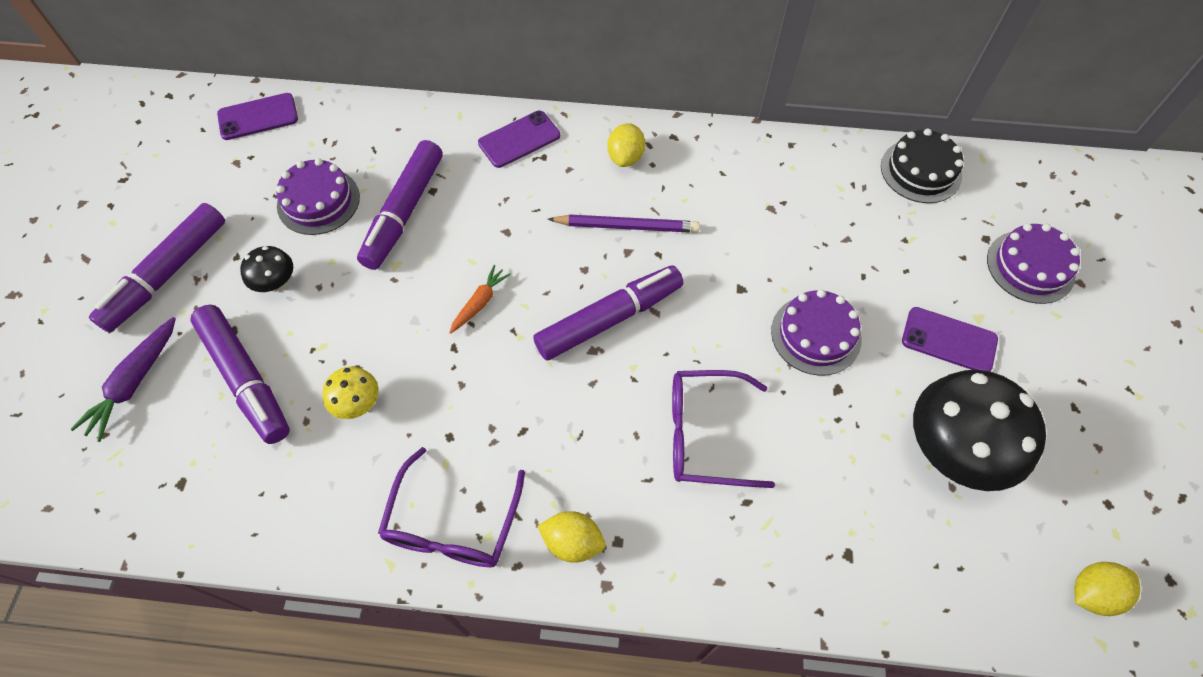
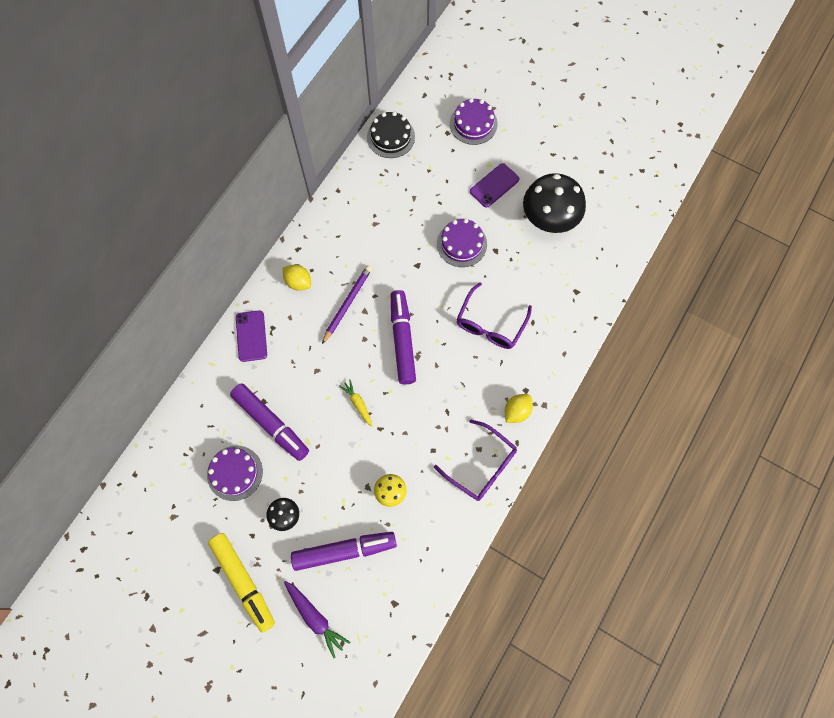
camera: 65 degrees left, 10 degrees up
purple marker [89,203,225,333] -> yellow marker [208,533,275,633]
purple phone [217,93,298,140] -> none
orange carrot [449,265,511,334] -> yellow carrot [340,379,373,427]
yellow lemon [1074,562,1140,616] -> none

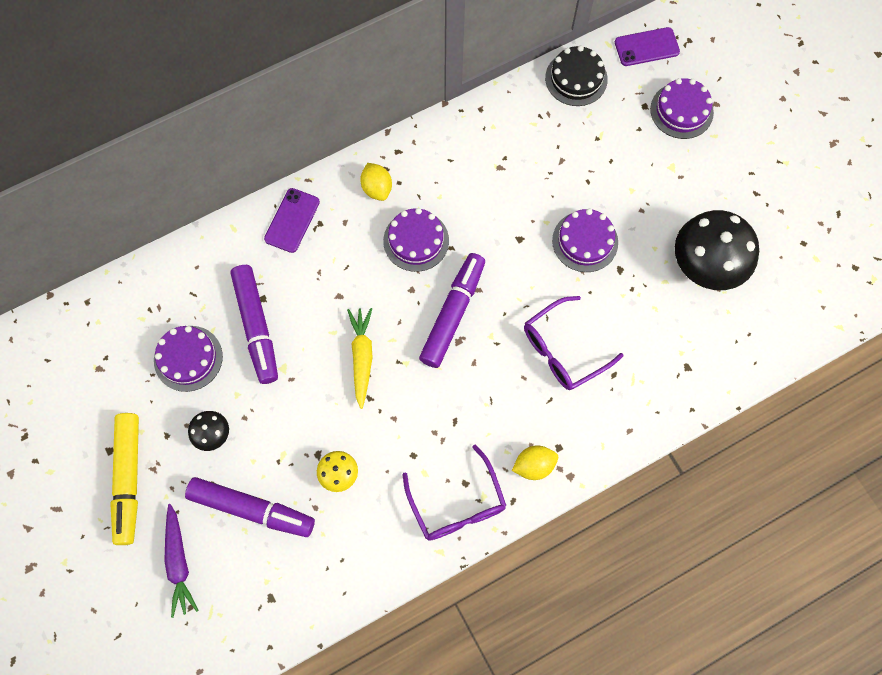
camera: 30 degrees right, 0 degrees up
purple pencil [322,265,372,344] -> purple cake [383,208,449,272]
yellow carrot [340,379,373,427] -> yellow carrot [347,308,373,409], size x1.52
purple phone [470,163,519,208] -> purple phone moved to [615,27,680,66]

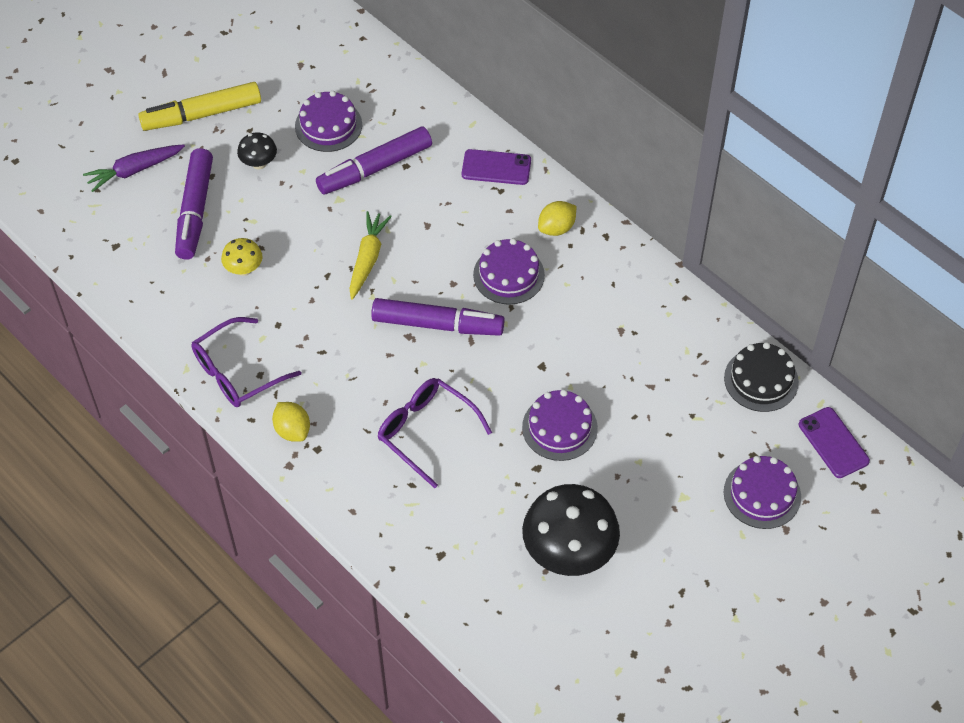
camera: 75 degrees right, 15 degrees down
yellow carrot [347,308,373,409] -> yellow carrot turned 60 degrees counterclockwise [349,211,392,300]

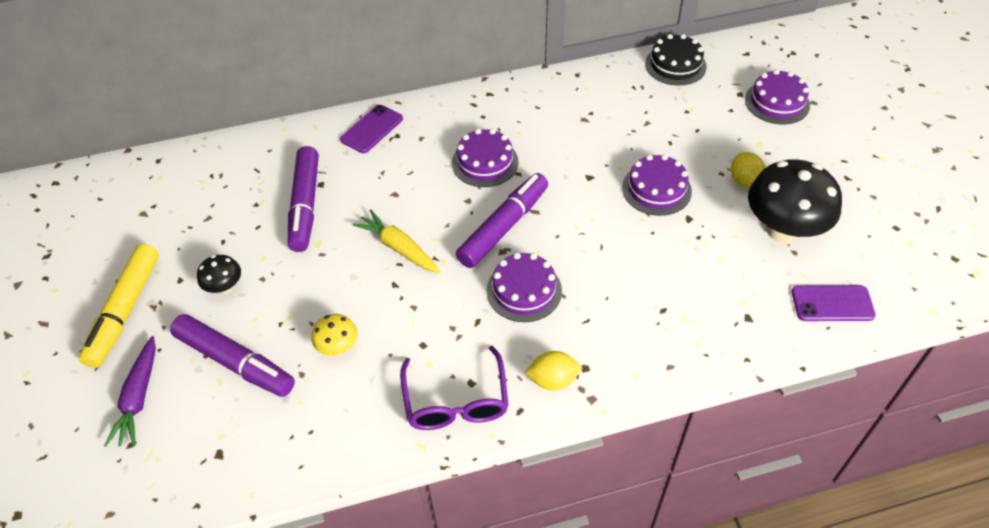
camera: 60 degrees left, 5 degrees down
purple cake [295,91,362,152] -> purple cake moved to [487,253,562,322]
purple glasses [377,378,492,488] -> none
yellow lemon [538,201,576,236] -> yellow lemon moved to [731,152,765,188]
purple phone [799,407,870,478] -> purple phone moved to [791,285,876,321]

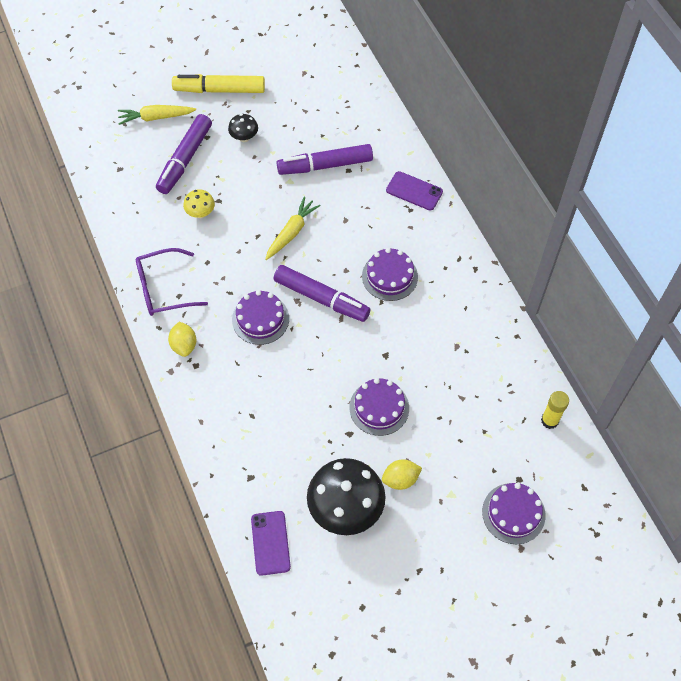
camera: 80 degrees right, 10 degrees up
purple carrot [104,336,156,447] -> yellow carrot [118,105,196,125]
black cake [645,34,707,86] -> yellow glue stick [541,391,569,429]

